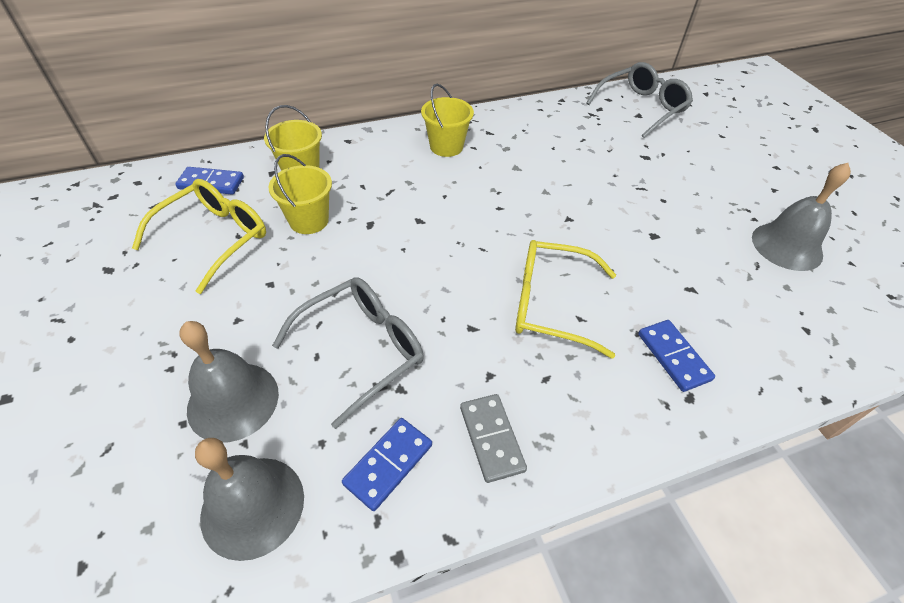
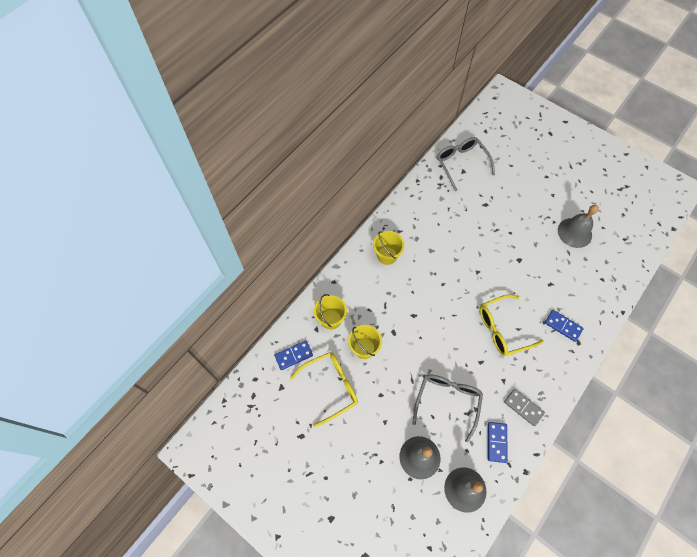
camera: 30 degrees left, 15 degrees up
yellow glasses [132,179,266,294] -> yellow glasses turned 60 degrees clockwise [290,352,358,427]
grey glasses [586,62,693,138] -> grey glasses turned 45 degrees counterclockwise [437,137,495,191]

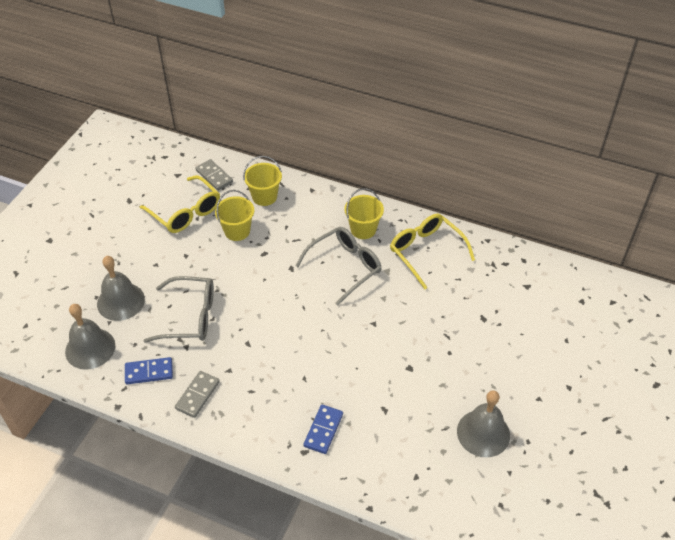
camera: 75 degrees right, 15 degrees down
blue domino [274,340,313,370] -> grey domino [195,159,233,191]
grey glasses [437,137,495,191] -> grey glasses moved to [296,227,381,306]
yellow glasses [480,294,544,356] -> yellow glasses moved to [390,214,475,289]

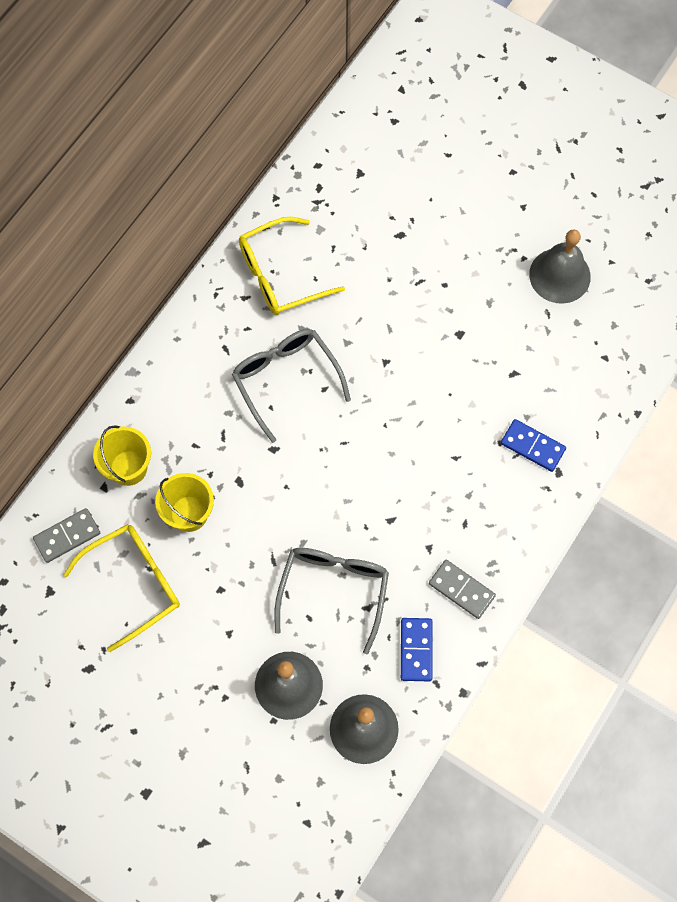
camera: 80 degrees left, 20 degrees up
yellow bucket [344,188,384,239] -> none

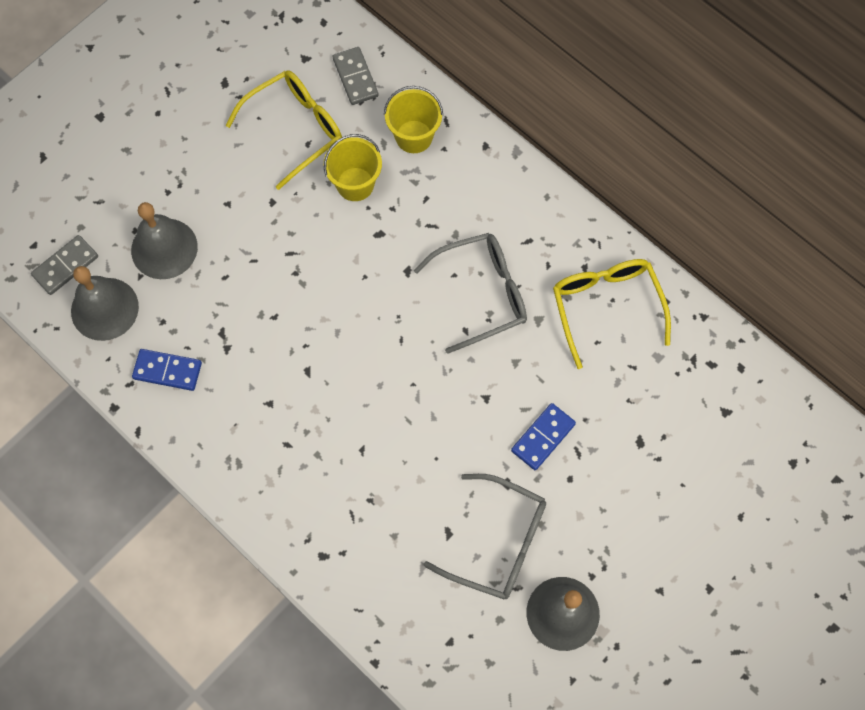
camera: 100 degrees right, 0 degrees up
yellow glasses [63,524,180,652] -> yellow glasses turned 105 degrees counterclockwise [225,70,342,190]
grey glasses [274,548,389,654] -> grey glasses moved to [423,474,546,599]
grey domino [429,560,496,619] -> grey domino moved to [31,235,98,295]
blue domino [501,419,566,472] -> blue domino moved to [511,403,576,470]

